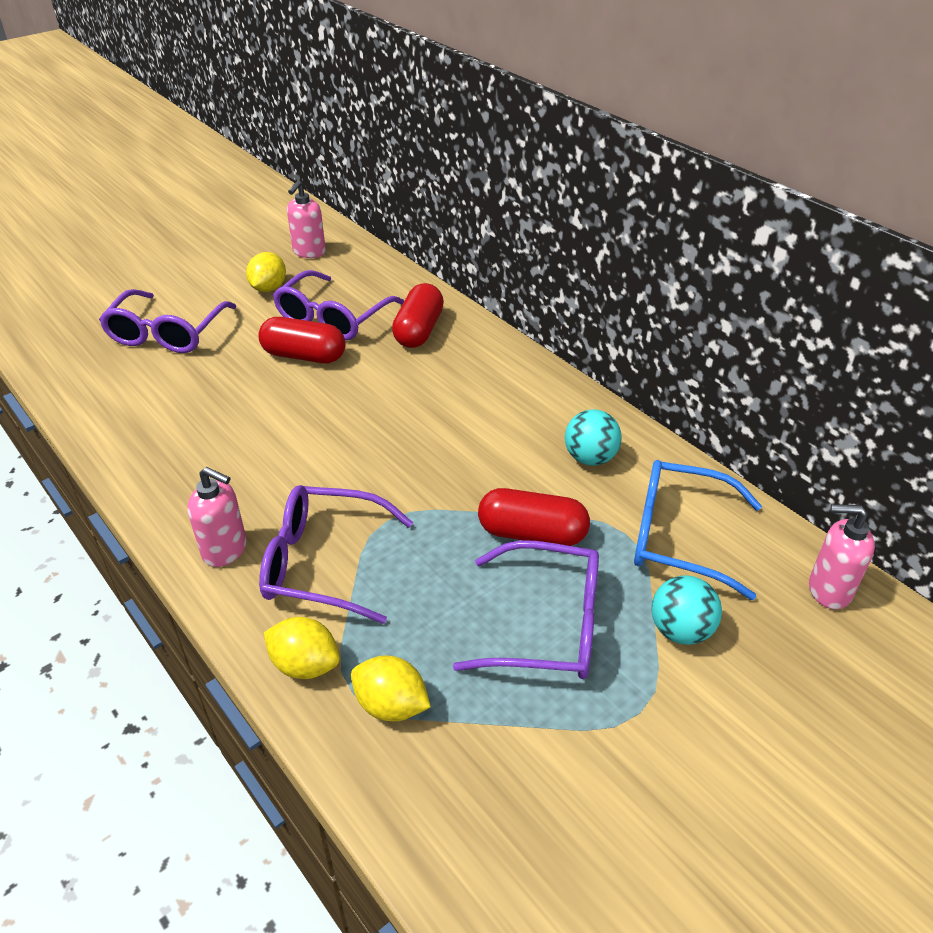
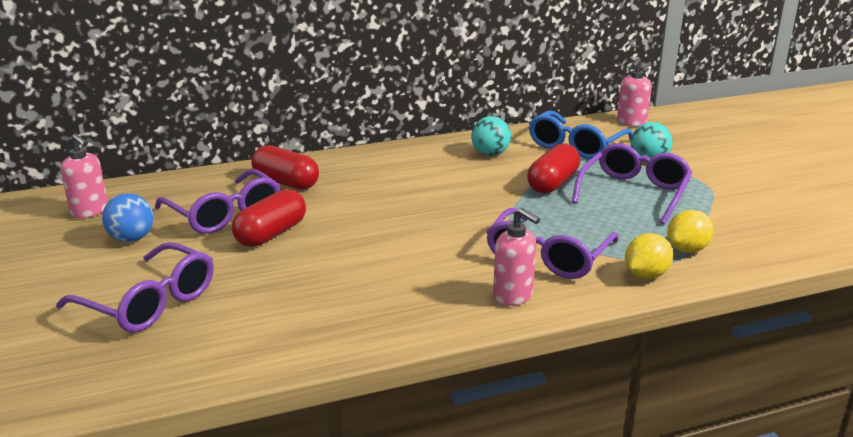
camera: 70 degrees left, 15 degrees down
pink soap dispenser [187,467,247,567] -> pink soap dispenser turned 90 degrees clockwise [493,208,540,306]
yellow lemon [246,252,286,292] -> blue ball [102,194,154,242]

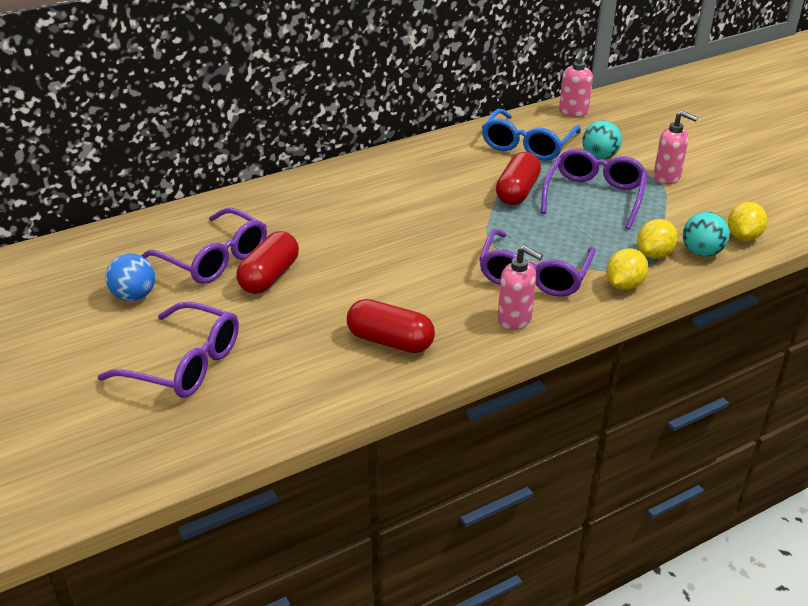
camera: 10 degrees left, 10 degrees up
pink soap dispenser [60,134,108,218] -> pink soap dispenser moved to [653,111,698,184]
red capsule [252,145,319,190] -> red capsule moved to [347,299,435,353]
turquoise ball [471,116,511,156] -> turquoise ball moved to [683,212,730,257]
none -> yellow lemon [728,202,768,241]

